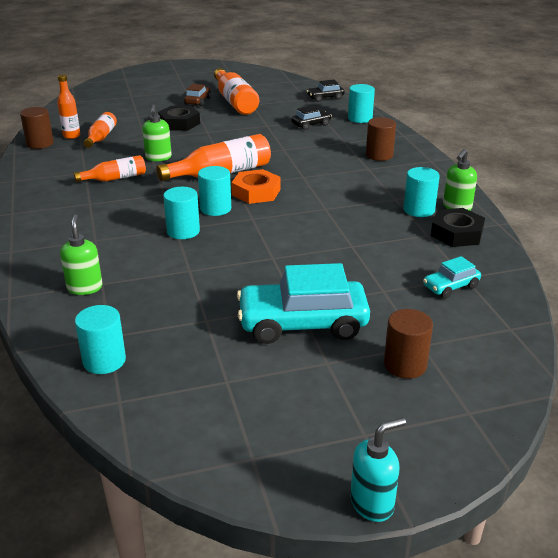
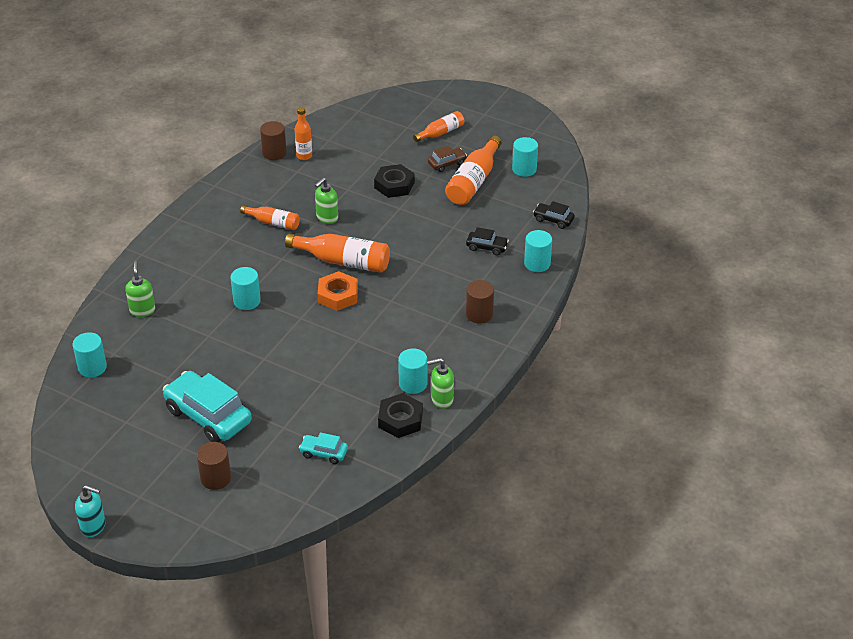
camera: 45 degrees right, 10 degrees up
green soap dispenser [60,214,103,295] -> green soap dispenser turned 45 degrees counterclockwise [125,261,155,317]
orange bottle [84,112,117,148] -> orange bottle moved to [413,111,464,142]
turquoise cylinder [198,166,231,216] -> turquoise cylinder moved to [512,137,538,177]

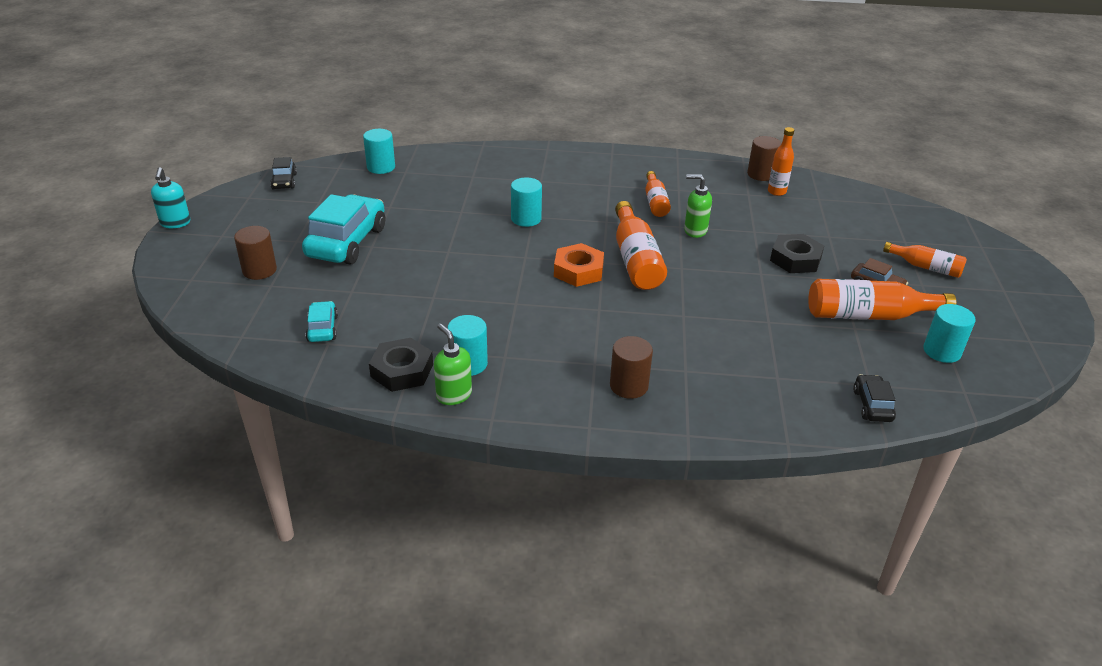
camera: 65 degrees right, 5 degrees down
green soap dispenser [125,261,155,317] -> none
black car [466,227,509,256] -> black car moved to [270,157,297,189]
turquoise cylinder [524,230,552,272] -> none

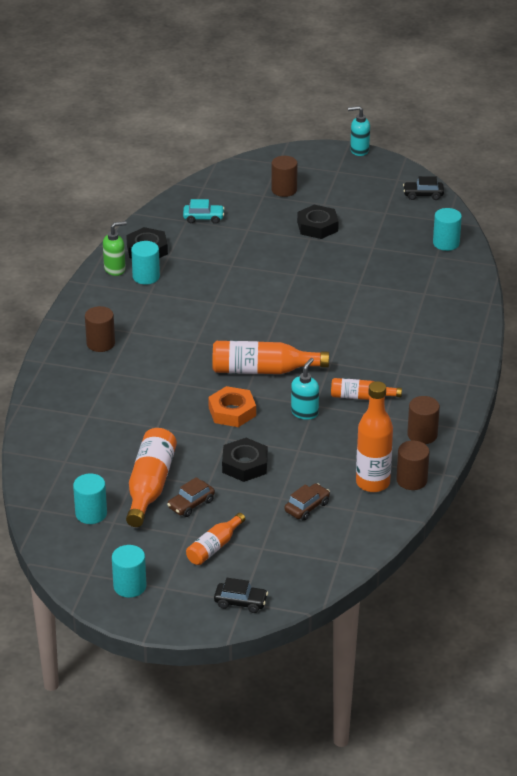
camera: 100 degrees right, 0 degrees up
turquoise car [302,194,385,264] -> black nut [297,205,339,239]
turquoise cylinder [511,177,542,227] -> turquoise cylinder moved to [112,545,146,598]
orange nut [554,243,604,287] -> orange nut moved to [208,386,256,427]
green soap dispenser [684,174,712,238] -> turquoise soap dispenser [291,358,319,420]
orange bottle [768,127,794,196] -> orange bottle [356,381,393,492], size x1.68
black car [853,374,896,422] -> black car moved to [214,578,268,613]
none -> brown car [285,483,330,520]
none -> brown cylinder [407,396,440,444]

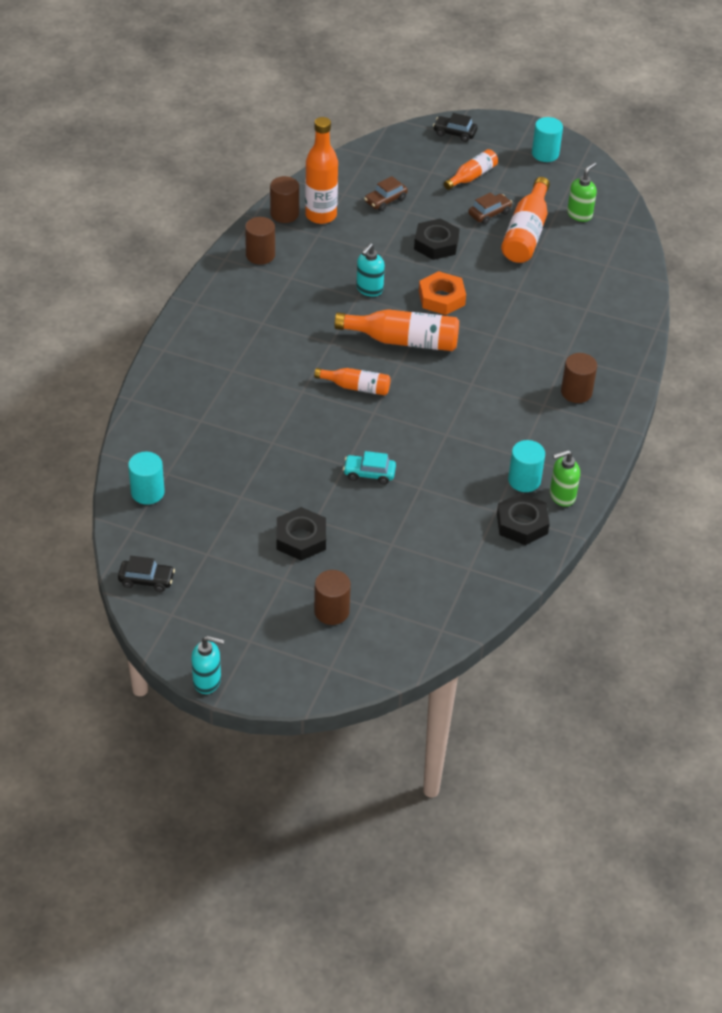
camera: 175 degrees left, 10 degrees up
turquoise cylinder [73,474,107,524] -> green soap dispenser [567,162,597,222]
turquoise car [183,199,225,224] -> turquoise car moved to [343,451,396,484]
orange bottle [331,378,402,400] -> orange bottle moved to [314,368,391,395]

